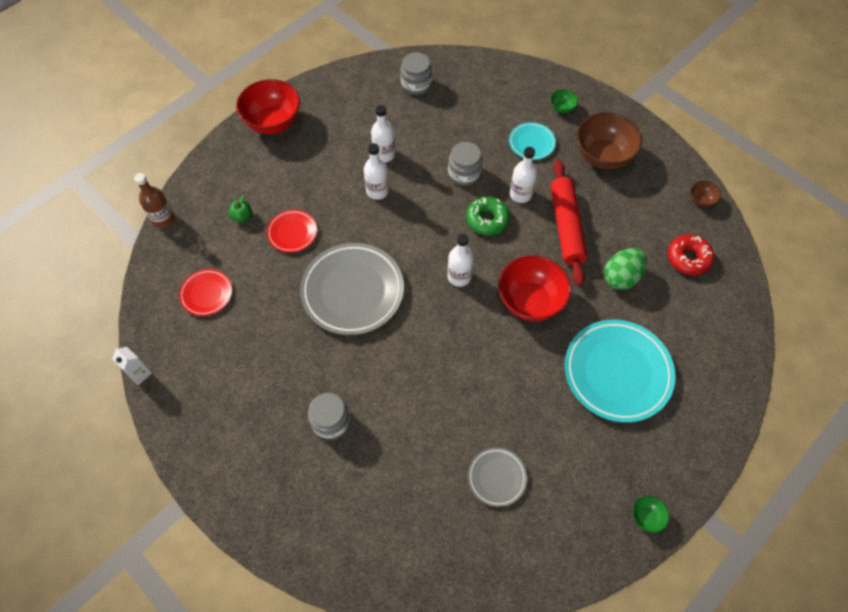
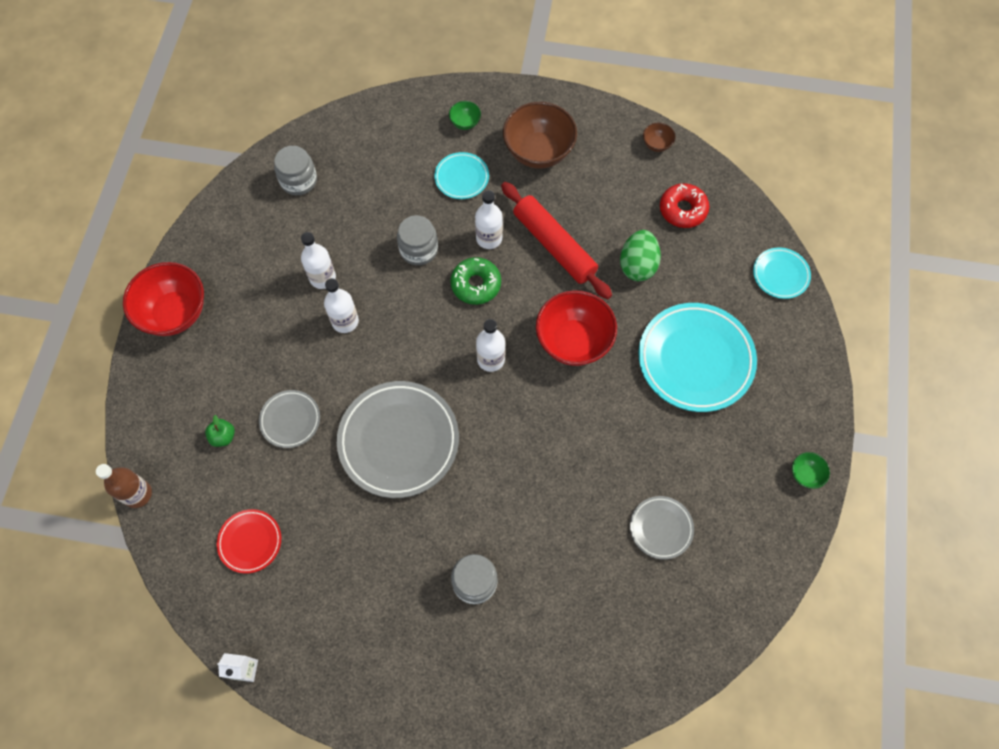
camera: 35 degrees left, 5 degrees up
red plate [267,210,317,253] -> grey plate [259,390,320,448]
none -> turquoise plate [753,248,811,299]

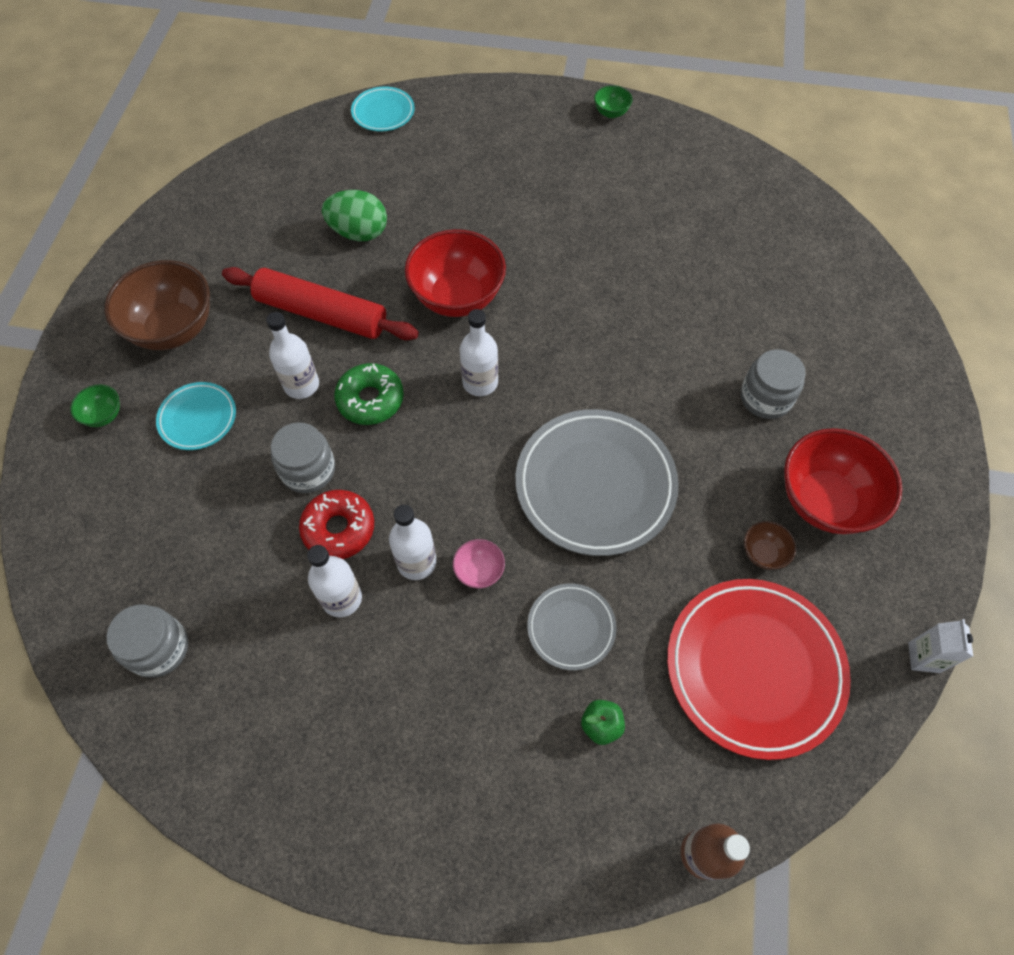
camera: 90 degrees left, 5 degrees down
red bowl [123,262,204,336] -> red bowl moved to [784,428,902,534]
red plate [217,509,281,574] -> red plate [667,579,851,760], size x1.97
red rolling pin [501,182,612,299] -> red rolling pin turned 60 degrees clockwise [222,267,419,340]
grey plate [630,496,694,559] -> none
turquoise plate [638,303,757,412] -> none
brown bowl [643,123,675,152] -> brown bowl moved to [744,521,796,570]
red donut [660,183,709,228] -> red donut moved to [299,490,374,559]
none -> pink bowl [453,539,505,589]

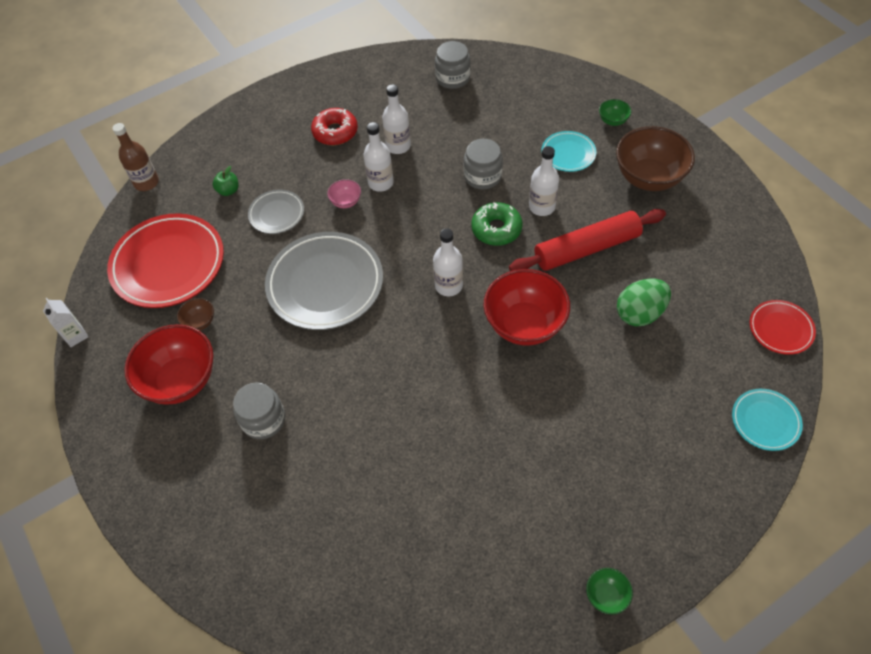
camera: 140 degrees right, 5 degrees down
red donut [299,490,374,559] -> red donut moved to [311,108,358,145]
none -> red plate [750,300,816,355]

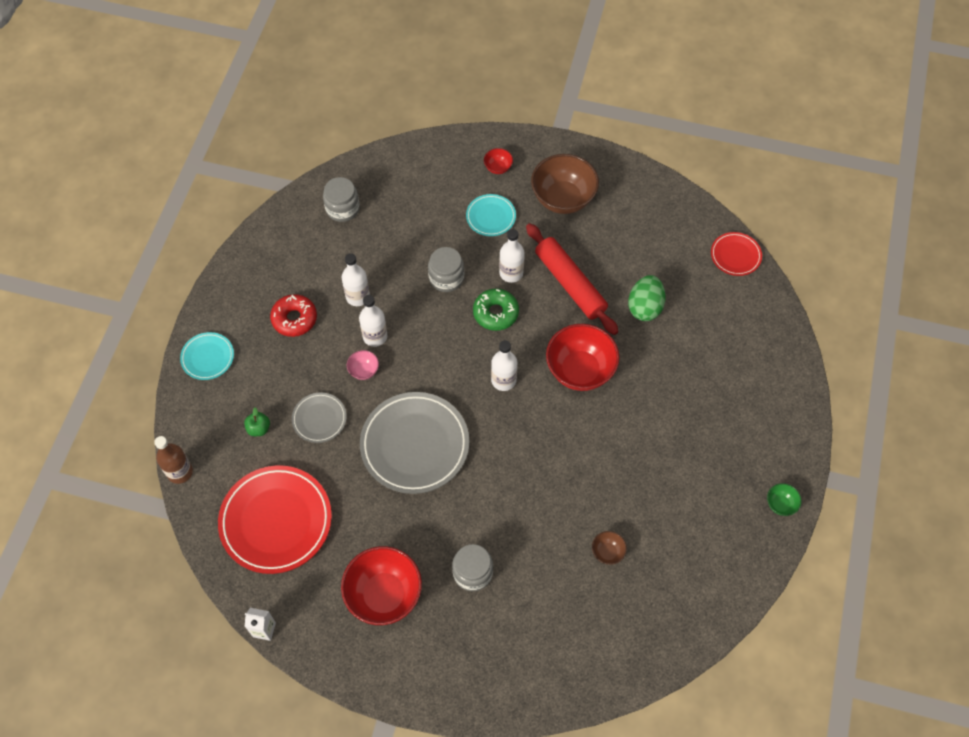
camera: 45 degrees left, 5 degrees up
brown bowl [177,298,214,331] -> brown bowl moved to [592,531,627,565]
red rolling pin [509,209,666,271] -> red rolling pin turned 60 degrees counterclockwise [526,223,618,335]
green bowl [599,99,631,126] -> red bowl [484,148,513,174]
turquoise plate [732,389,803,451] -> turquoise plate moved to [180,332,234,380]

